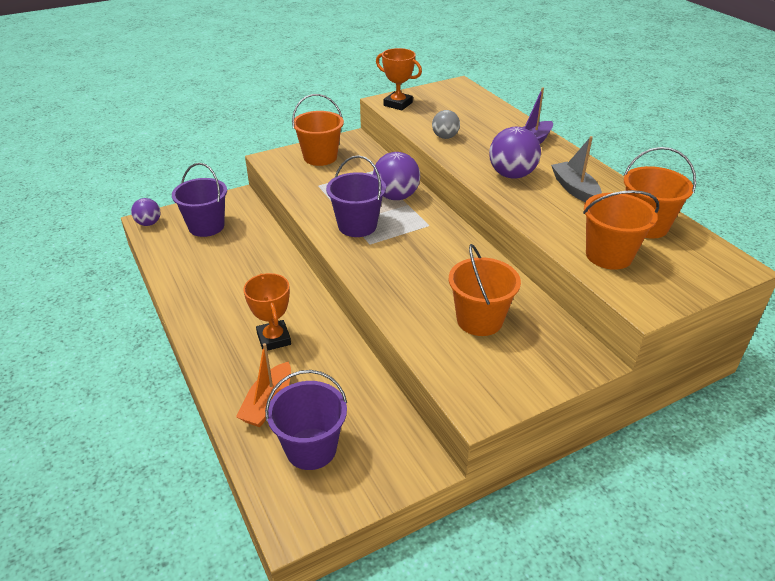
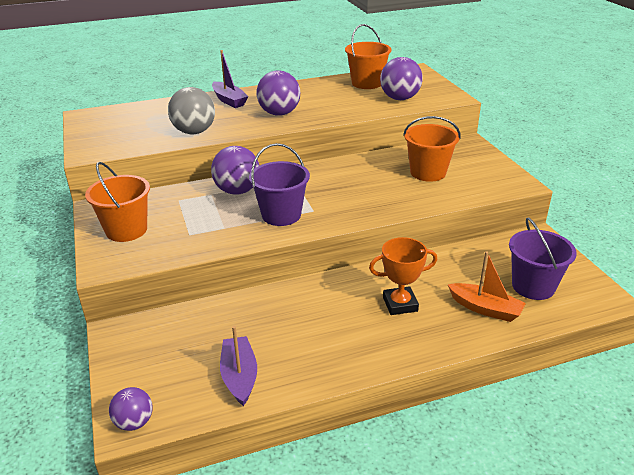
camera: 80 degrees left, 5 degrees down
purple bucket [172,163,227,237] -> none
orange trophy [376,48,422,110] -> none
grey ball [432,110,460,139] -> grey ball [168,87,215,134], size x1.65
grey boat [551,136,602,202] -> none
orange bucket [583,190,659,270] -> purple ball [380,57,423,100]
none -> purple boat [220,326,257,406]

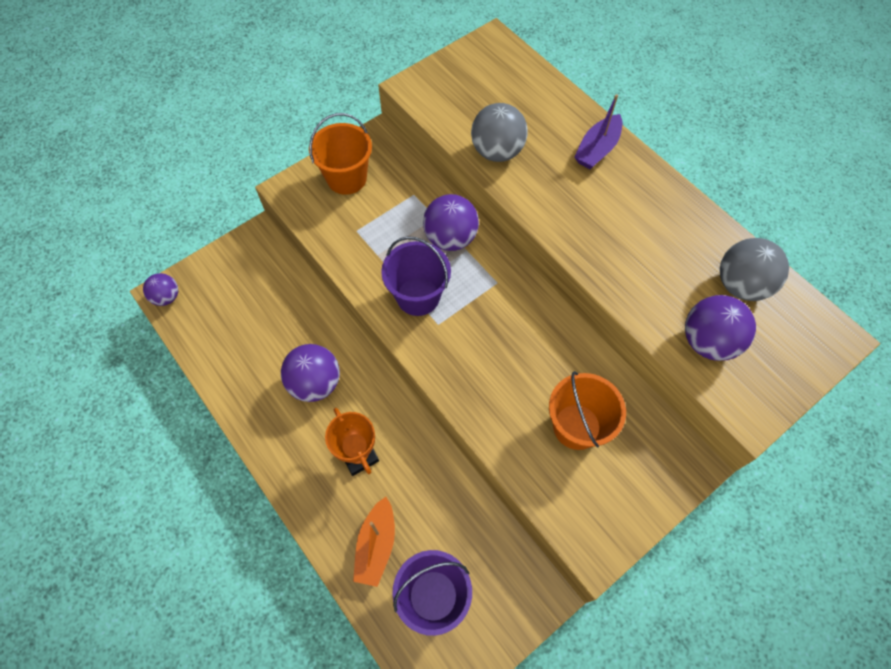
camera: 70 degrees right, 30 degrees up
purple boat [220,326,257,406] -> none
purple ball [256,70,300,116] -> purple ball moved to [281,344,340,402]
orange bucket [345,24,392,89] -> grey ball [720,238,789,301]

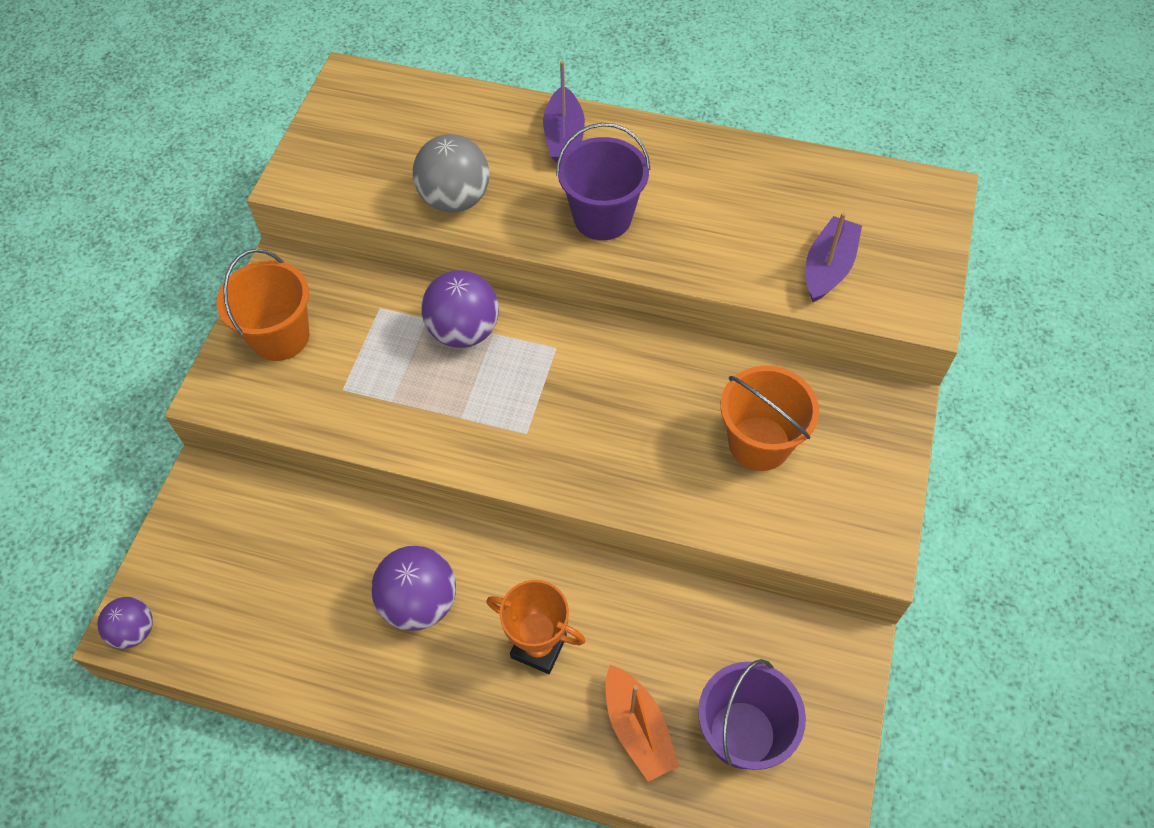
camera: 35 degrees left, 5 degrees down
purple bucket [381,236,451,316] -> purple bucket moved to [556,123,651,240]
purple ball [685,295,756,361] -> purple boat [806,212,862,302]
grey ball [720,238,789,301] -> none

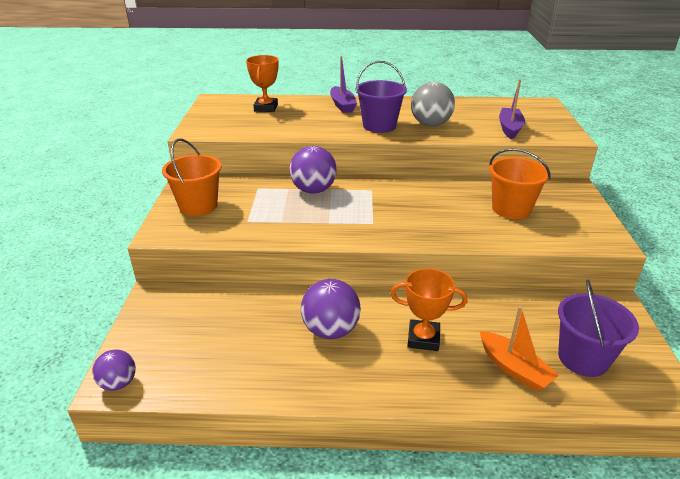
camera: 15 degrees left, 25 degrees down
grey ball [413,134,489,213] -> grey ball moved to [411,82,455,127]
none -> orange trophy [246,55,279,112]

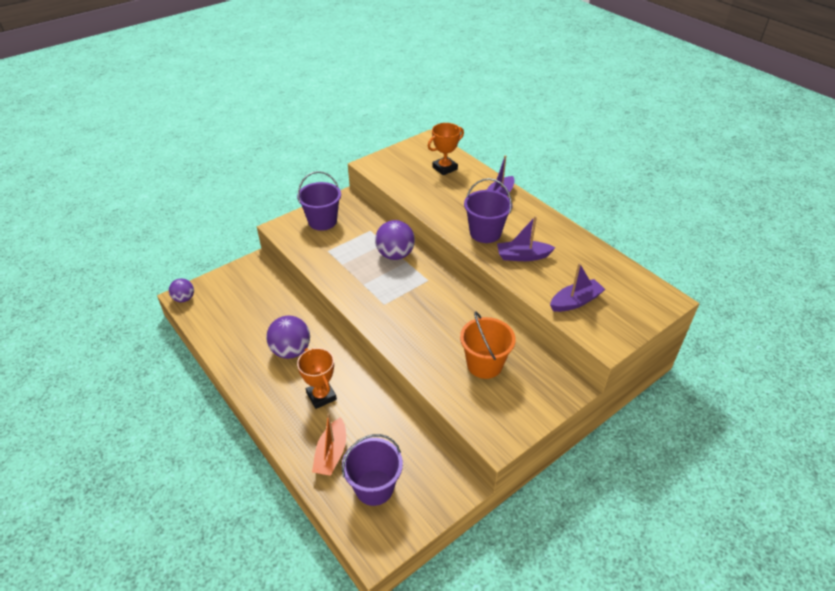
camera: 50 degrees right, 10 degrees up
orange bucket [162,138,222,216] -> purple bucket [297,171,341,231]
grey ball [411,82,455,127] -> purple boat [497,216,556,261]

